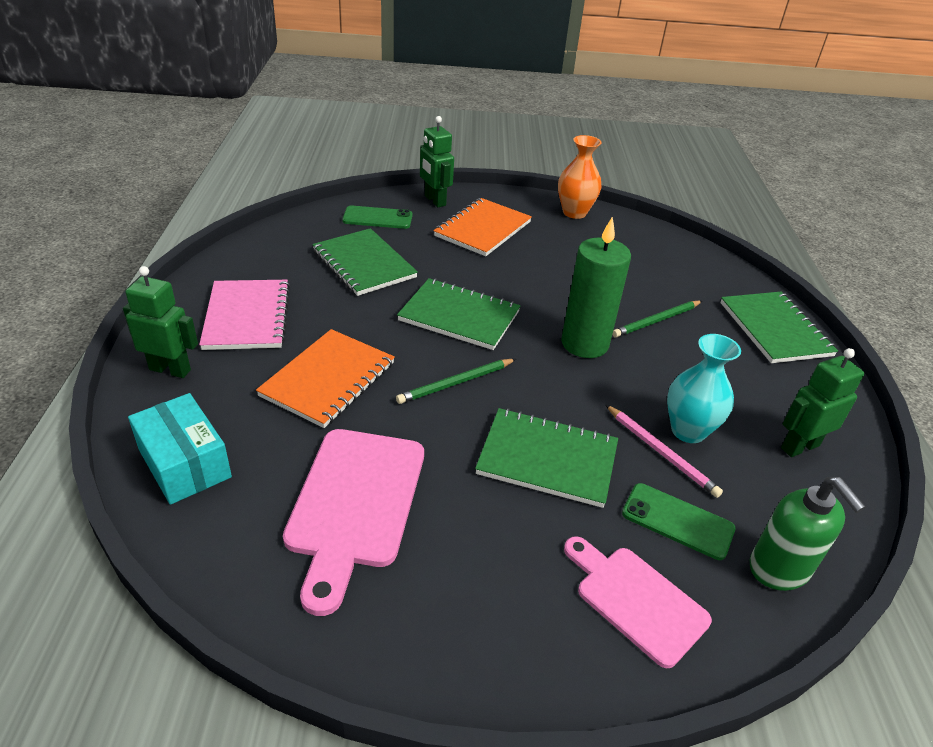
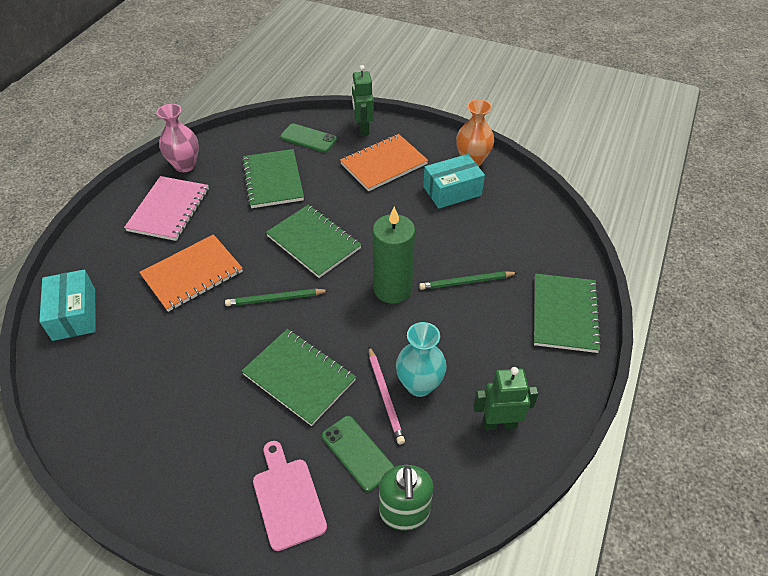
camera: 25 degrees right, 10 degrees up
green robot [123,266,198,378] -> none
pink cutting board [283,429,424,616] -> none
none -> pink vase [156,104,199,172]
none -> turquoise box [423,154,485,209]

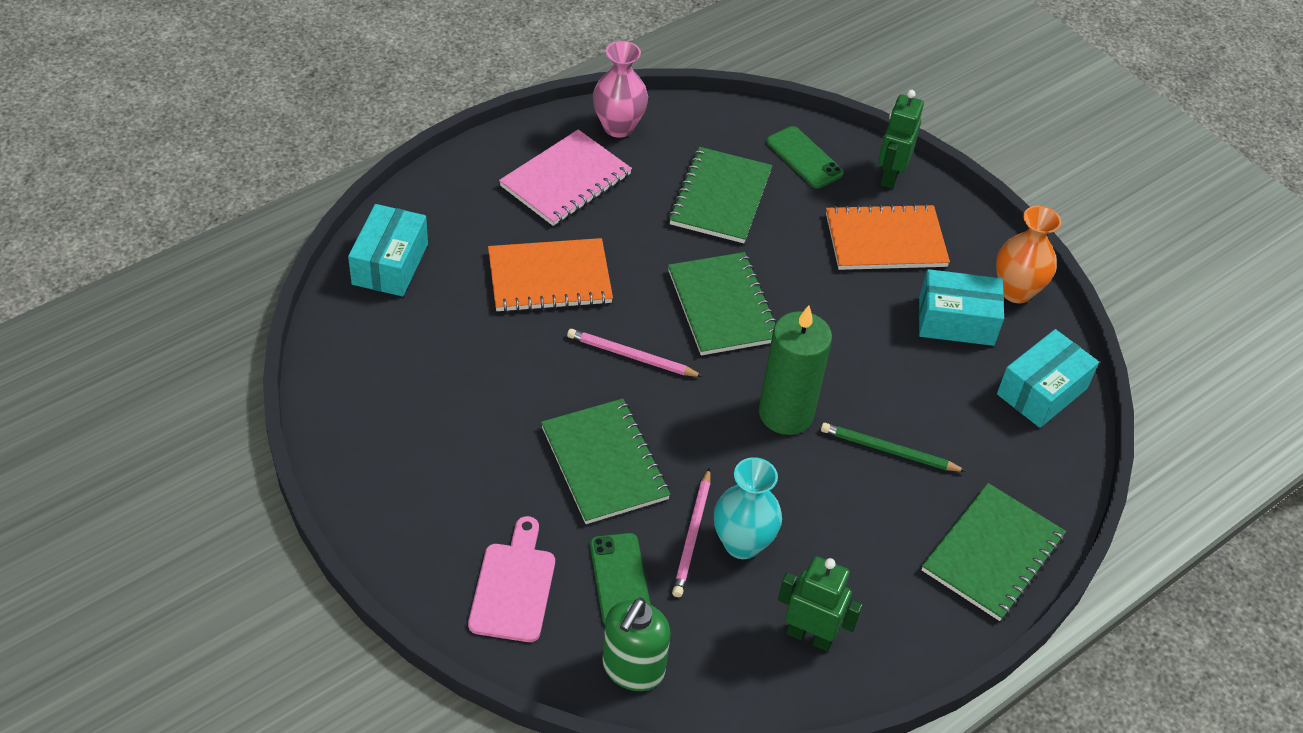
camera: 25 degrees right, 0 degrees up
green pencil [225,289,329,306] -> pink pencil [567,329,703,377]
none -> turquoise box [997,329,1099,428]

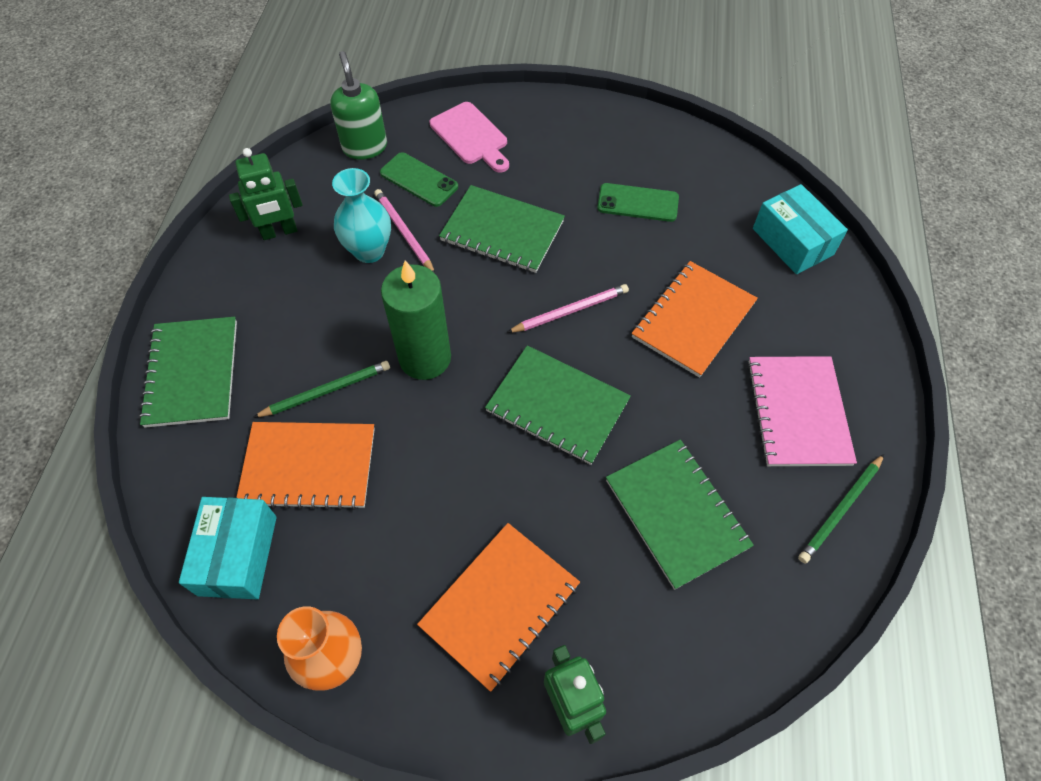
camera: 140 degrees right, 10 degrees up
pink vase [593,41,648,138] -> green pencil [798,454,884,564]
green phone [766,126,844,189] -> green phone moved to [597,183,679,222]
turquoise box [919,269,1004,346] -> none
none -> orange notebook [236,422,375,510]

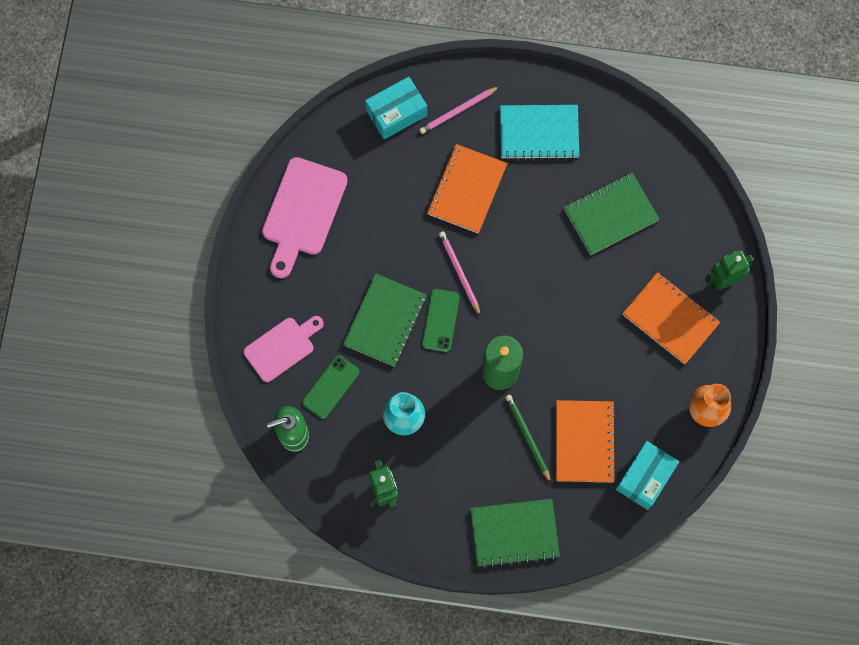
camera: 90 degrees left, 15 degrees up
turquoise box [179,497,277,599] -> turquoise box turned 60 degrees counterclockwise [616,441,679,510]
pink pencil [374,189,435,273] -> pink pencil moved to [419,86,500,134]
green notebook [485,345,631,465] -> none
green phone [597,183,679,222] -> green phone moved to [422,289,460,352]
orange notebook [632,261,758,378] -> orange notebook turned 75 degrees clockwise [427,144,507,234]
pink notebook [747,356,857,466] -> turquoise notebook [500,105,579,160]
green pencil [798,454,884,564] -> none
none -> pink cutting board [262,157,348,278]

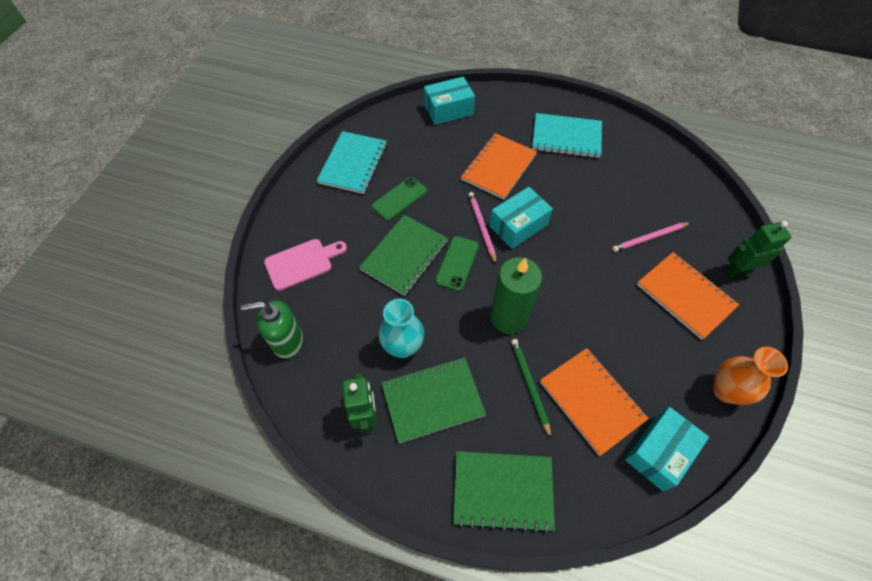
camera: 10 degrees right, 15 degrees down
pink cutting board [262,157,348,278] -> turquoise notebook [316,131,387,194]
green phone [302,355,360,419] -> green phone moved to [372,177,427,221]
pink pencil [419,86,500,134] -> pink pencil moved to [612,222,691,252]
orange notebook [556,400,616,482] -> orange notebook turned 45 degrees counterclockwise [540,348,649,456]
green notebook [564,173,659,255] -> green notebook moved to [381,357,486,444]
none -> turquoise box [489,187,553,249]

